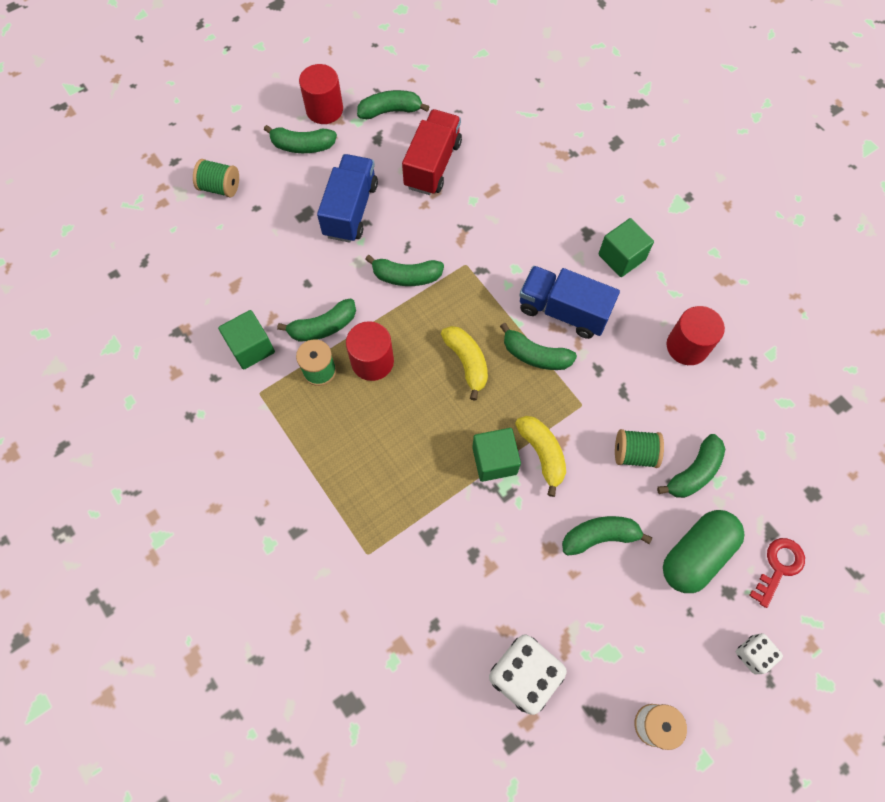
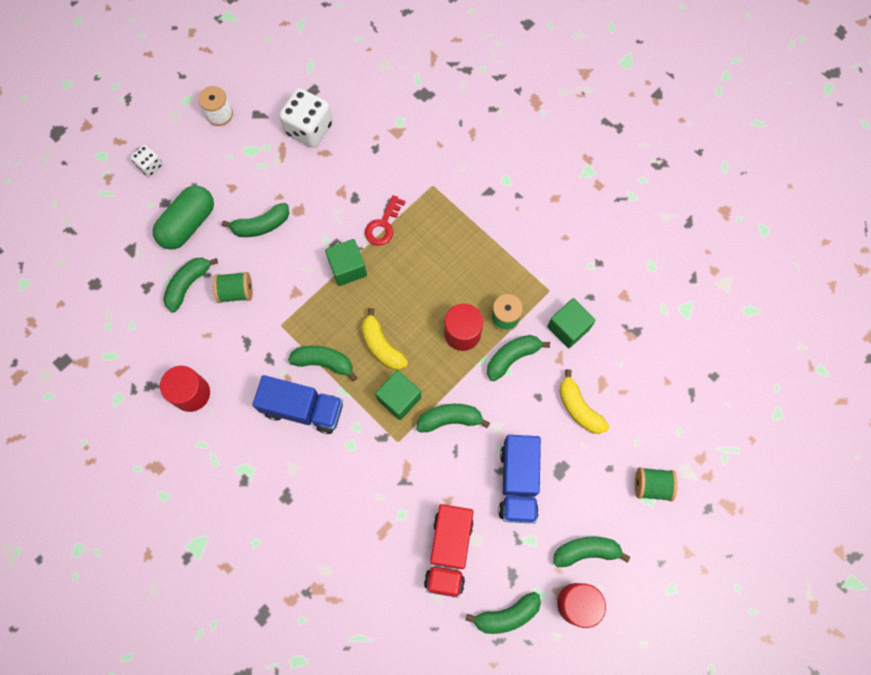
camera: 170 degrees right, 5 degrees up
yellow banana [515,416,566,497] -> yellow banana moved to [559,369,609,434]
green cube [598,218,654,277] -> green cube moved to [375,370,421,420]
red key [749,538,805,608] -> red key moved to [365,195,405,246]

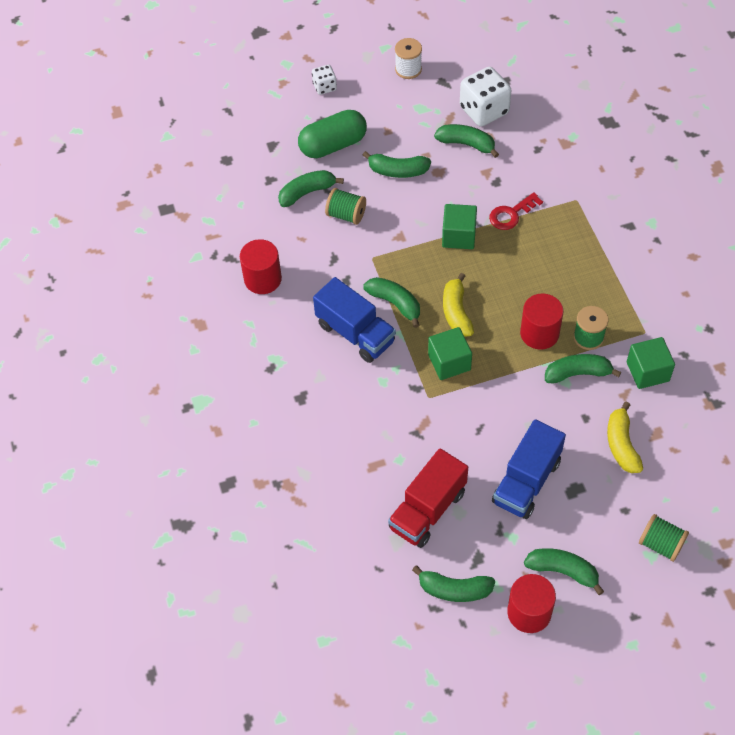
camera: 30 degrees right, 15 degrees down
green banana [417,404,490,432] -> green banana moved to [434,124,499,158]

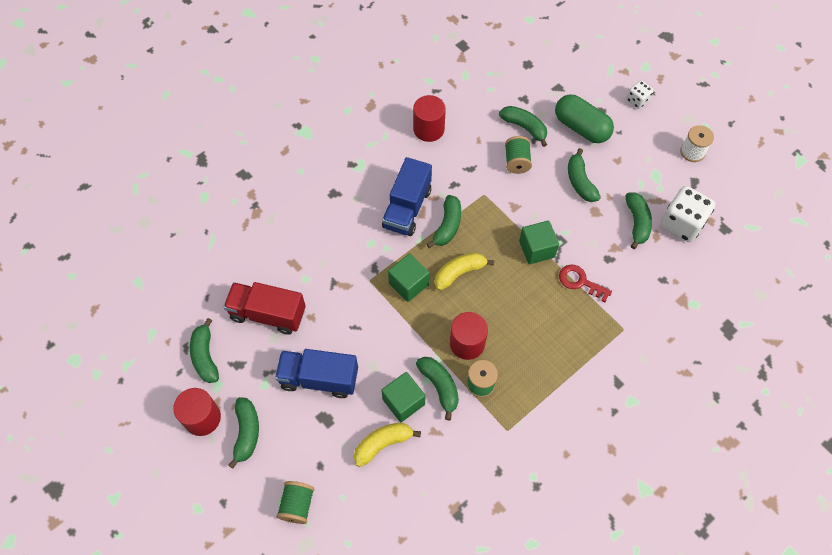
camera: 65 degrees right, 5 degrees up
green cube [627,337,675,389] -> green cube moved to [381,372,425,422]

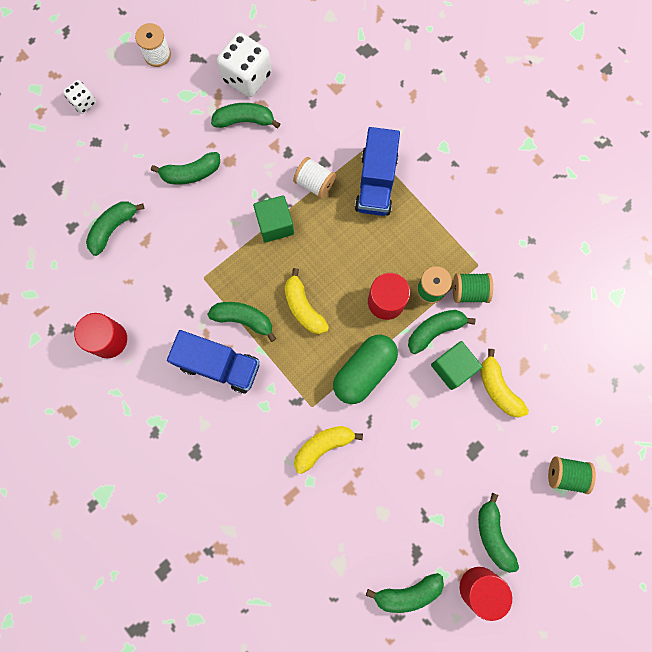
camera: 90 degrees left, 15 degrees up
red truck [223,282,306,335] -> none
green banana [229,397,259,469] -> green banana turned 105 degrees counterclockwise [478,493,519,573]
blue truck [275,349,358,398] -> blue truck moved to [355,127,400,216]
green cube [388,253,429,302] -> none
green spool [505,136,532,174] -> green spool moved to [453,273,493,303]
green capsule [555,94,614,143] -> green capsule moved to [333,335,398,404]
red key [559,264,612,302] -> white spool [293,157,336,199]
none -> yellow banana [294,426,363,474]

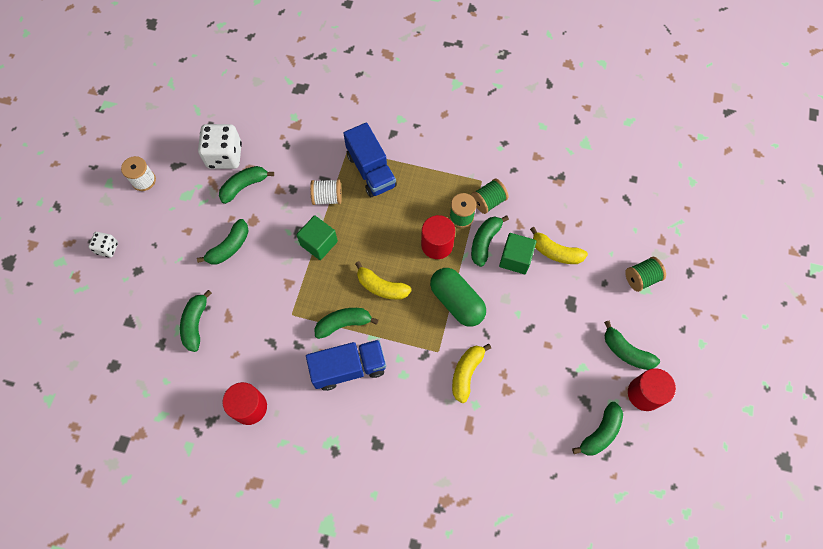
camera: 35 degrees left, 10 degrees down
green capsule [333,335,398,404] -> green capsule turned 45 degrees counterclockwise [430,268,486,327]

